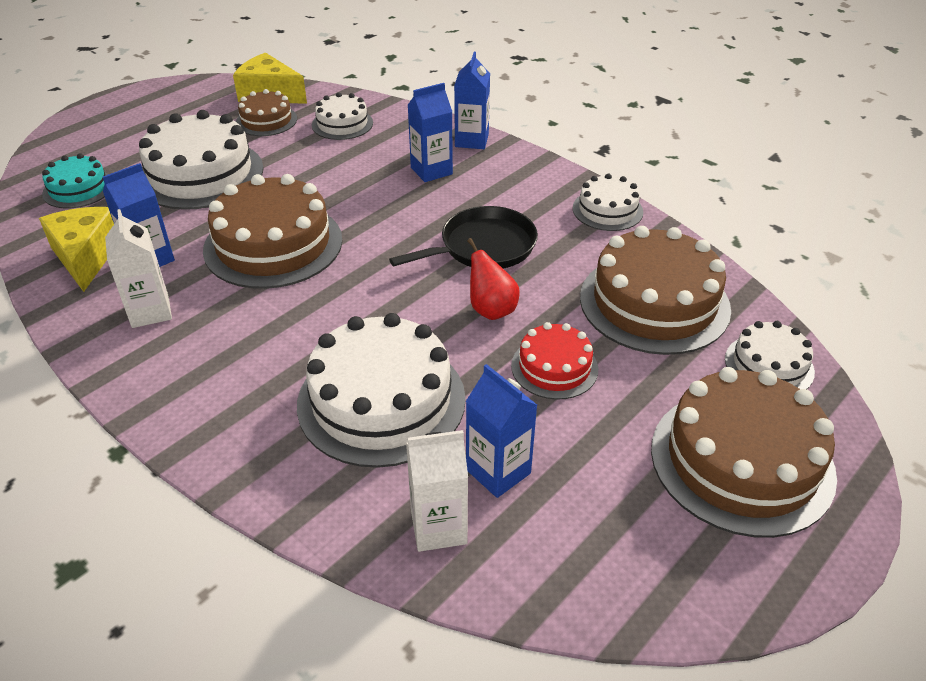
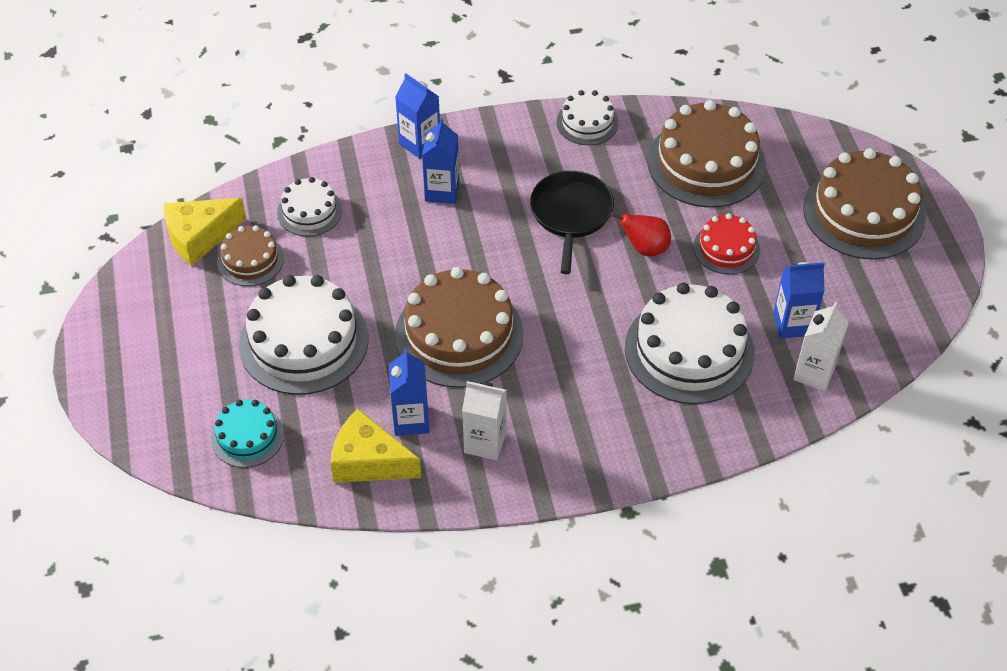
camera: 55 degrees left, 10 degrees up
white cake [725,321,815,389] -> none

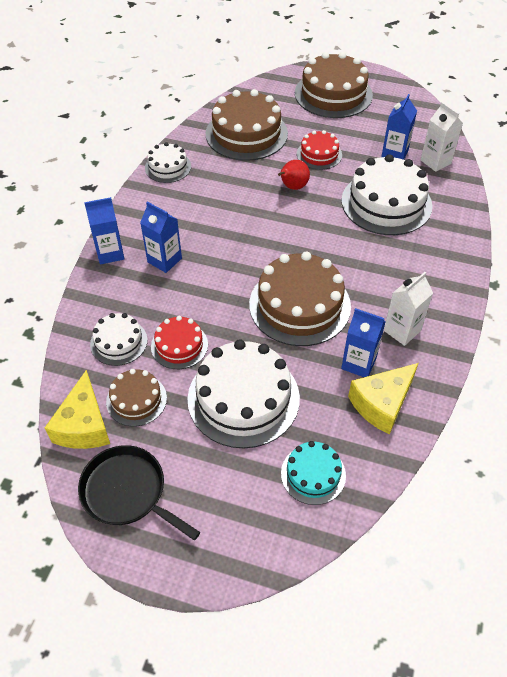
camera: 60 degrees left, 0 degrees up
black pan [530,171,614,274] -> black pan moved to [78,445,200,540]
none -> red cake [151,316,208,369]

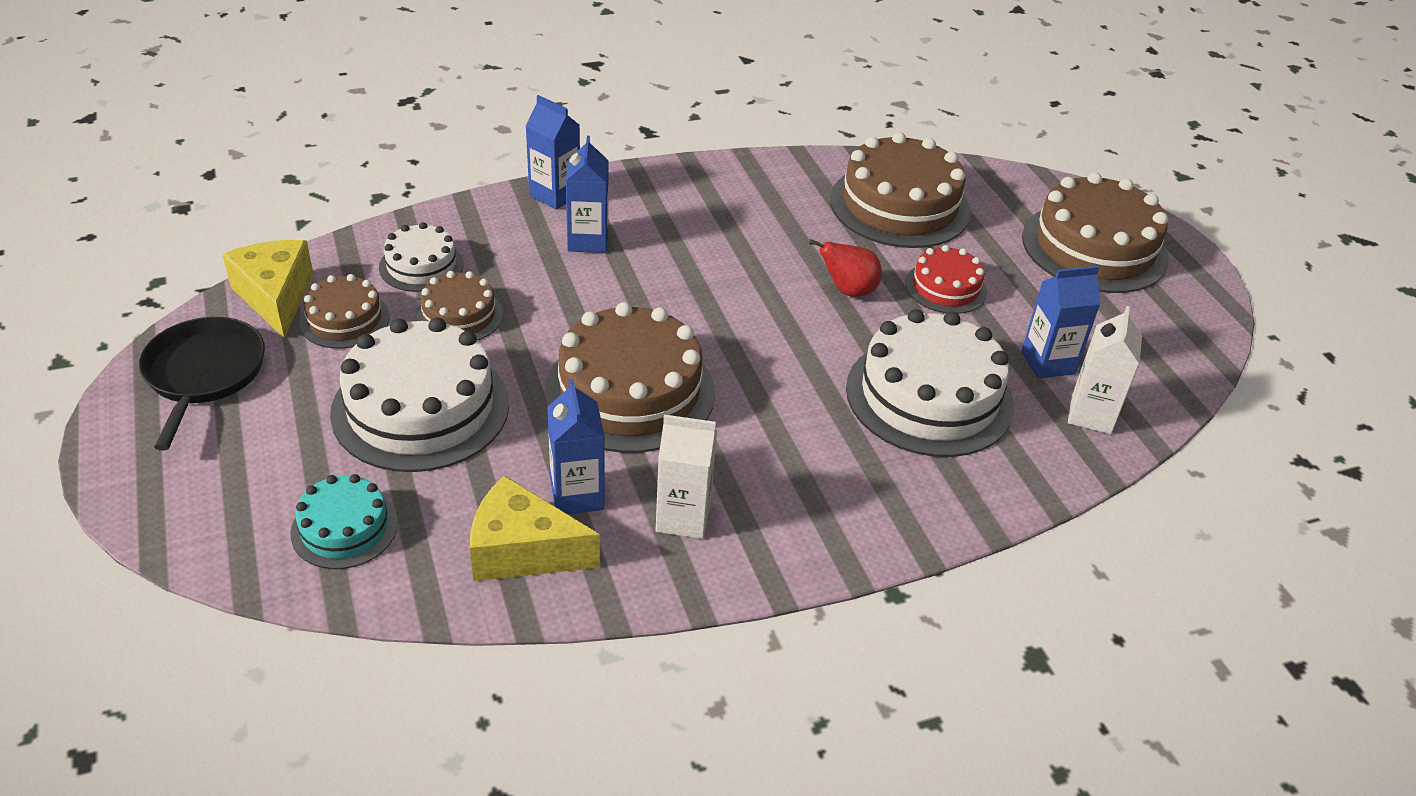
camera: 50 degrees right, 10 degrees down
yellow cheese [45,370,110,449] -> yellow cheese turned 105 degrees clockwise [222,240,313,338]
white cake [145,142,191,183] -> none
red cake [151,316,208,369] -> brown cake [415,271,503,340]

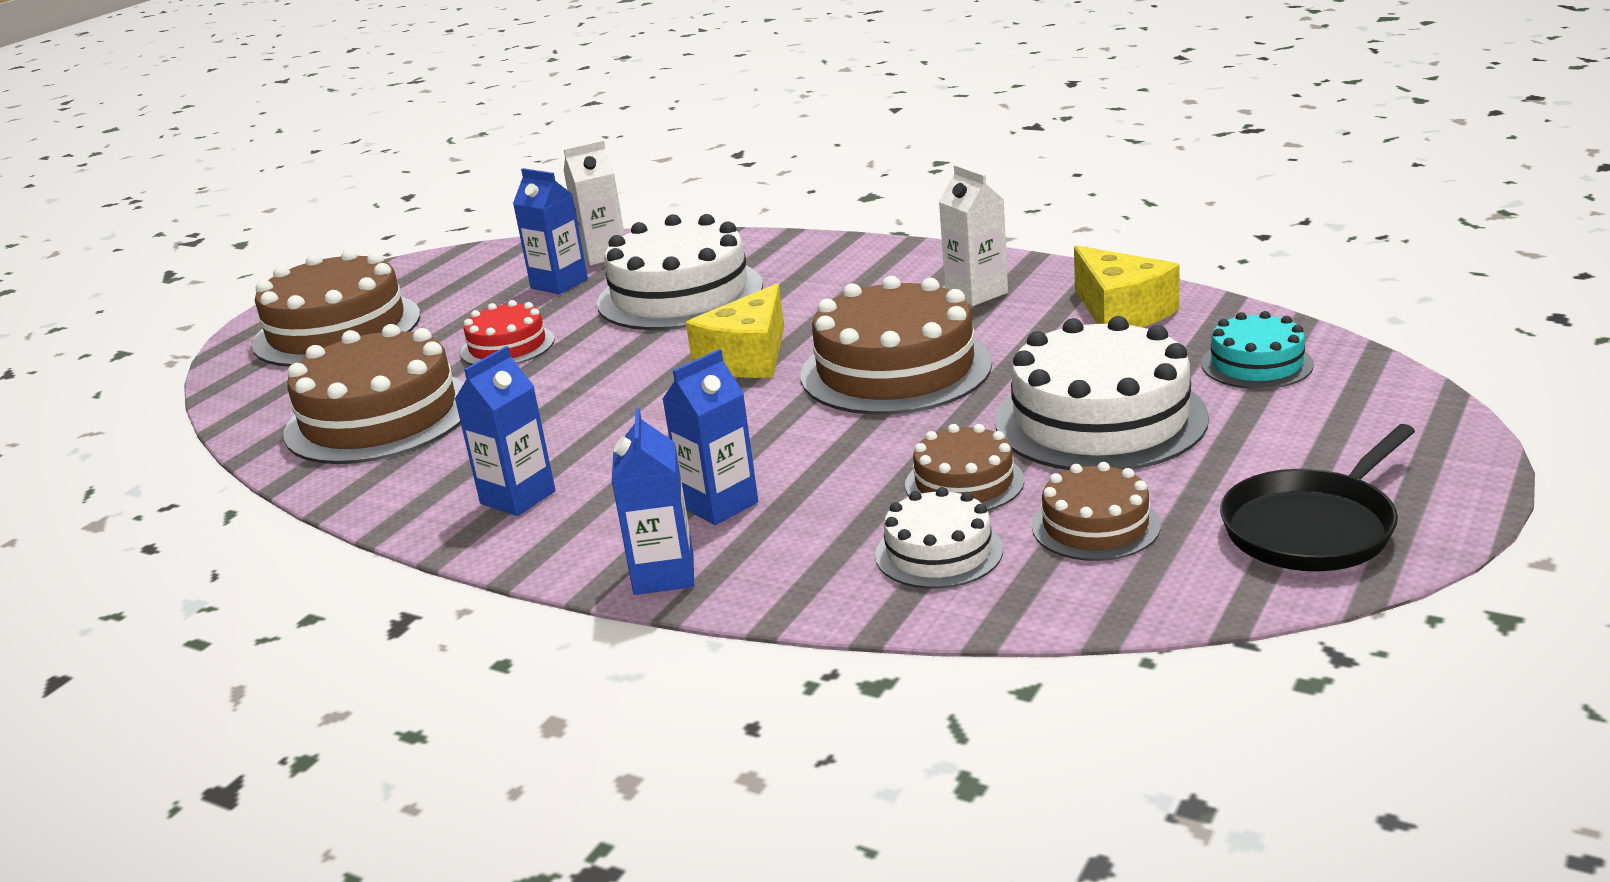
camera: 125 degrees left, 15 degrees down
yellow cheese [222,240,313,338] -> yellow cheese moved to [686,284,784,378]
blue carton [547,379,605,514] -> blue carton moved to [455,346,556,516]
red pear [809,239,882,297] -> none

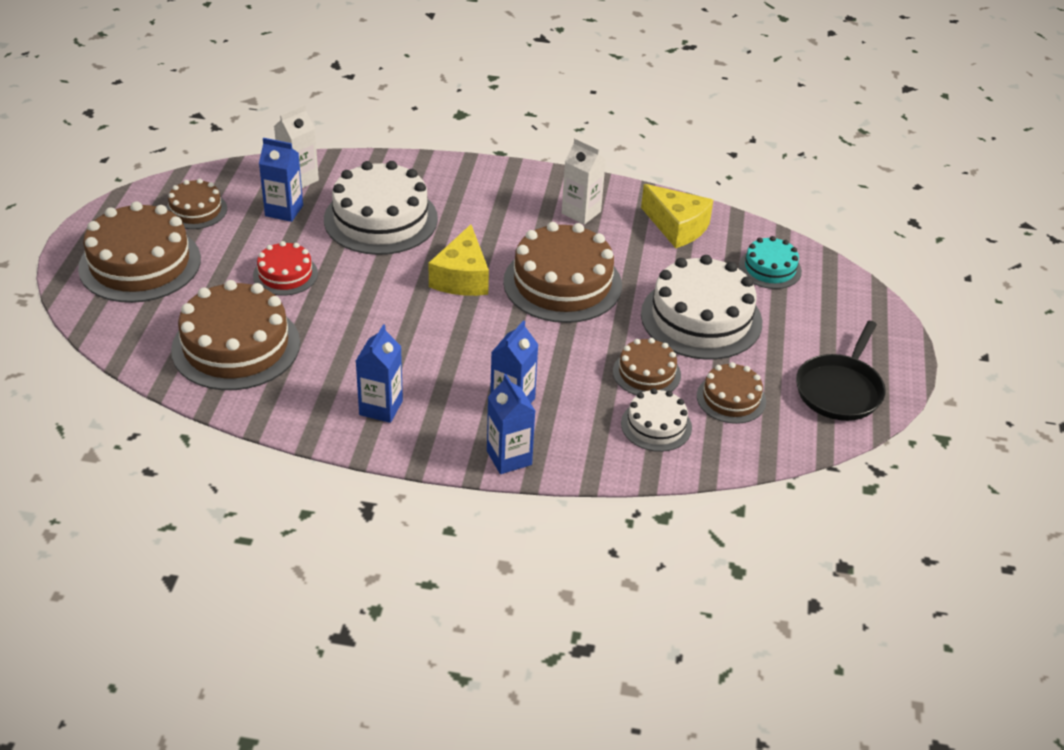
camera: 25 degrees left, 15 degrees up
none -> brown cake [166,179,227,229]

